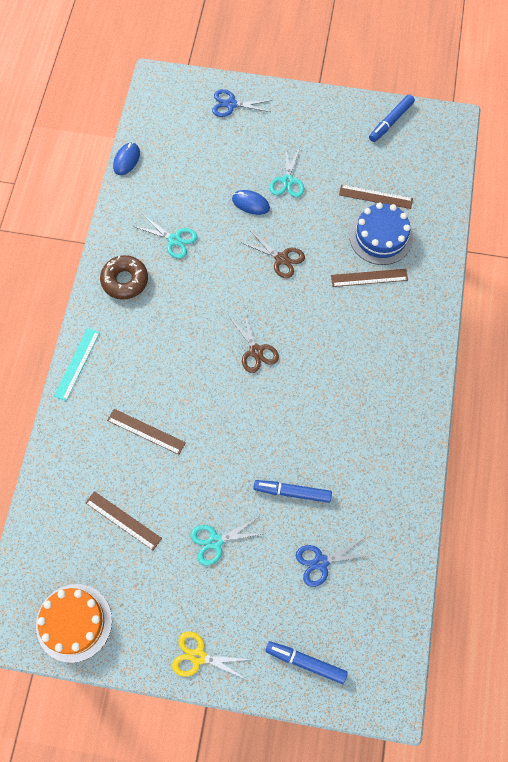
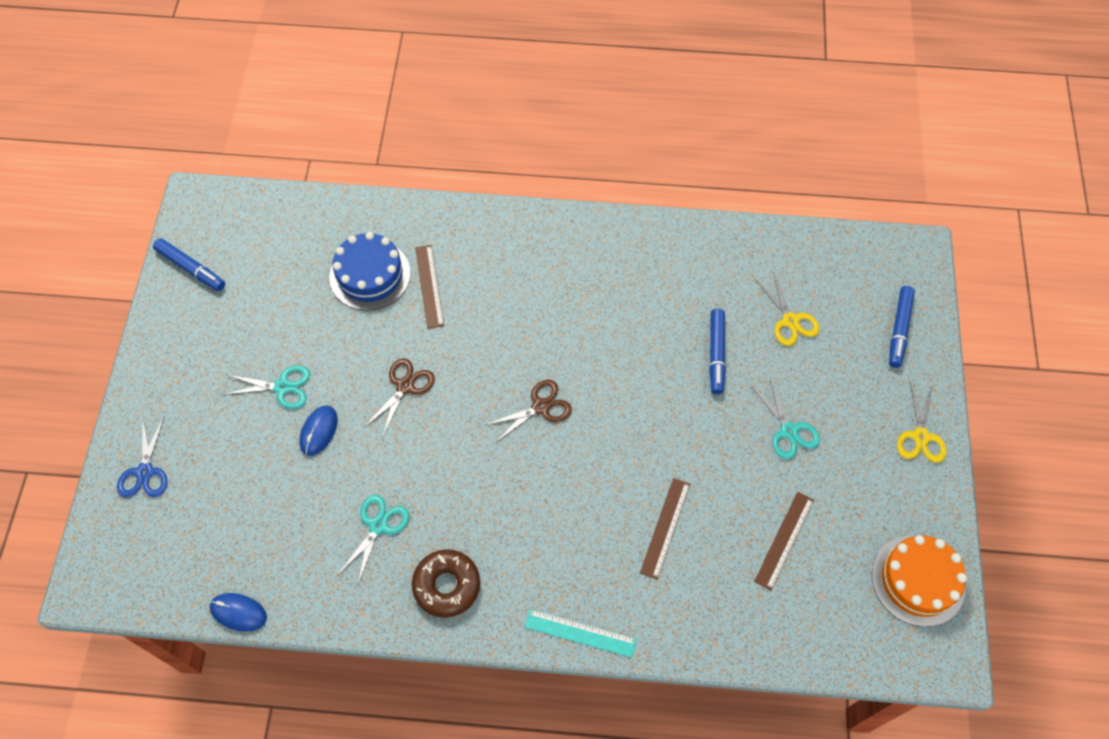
camera: 95 degrees left, 5 degrees down
blue scissors [296,539,372,587] -> yellow scissors [755,273,820,346]
brown ruler [339,185,413,209] -> none

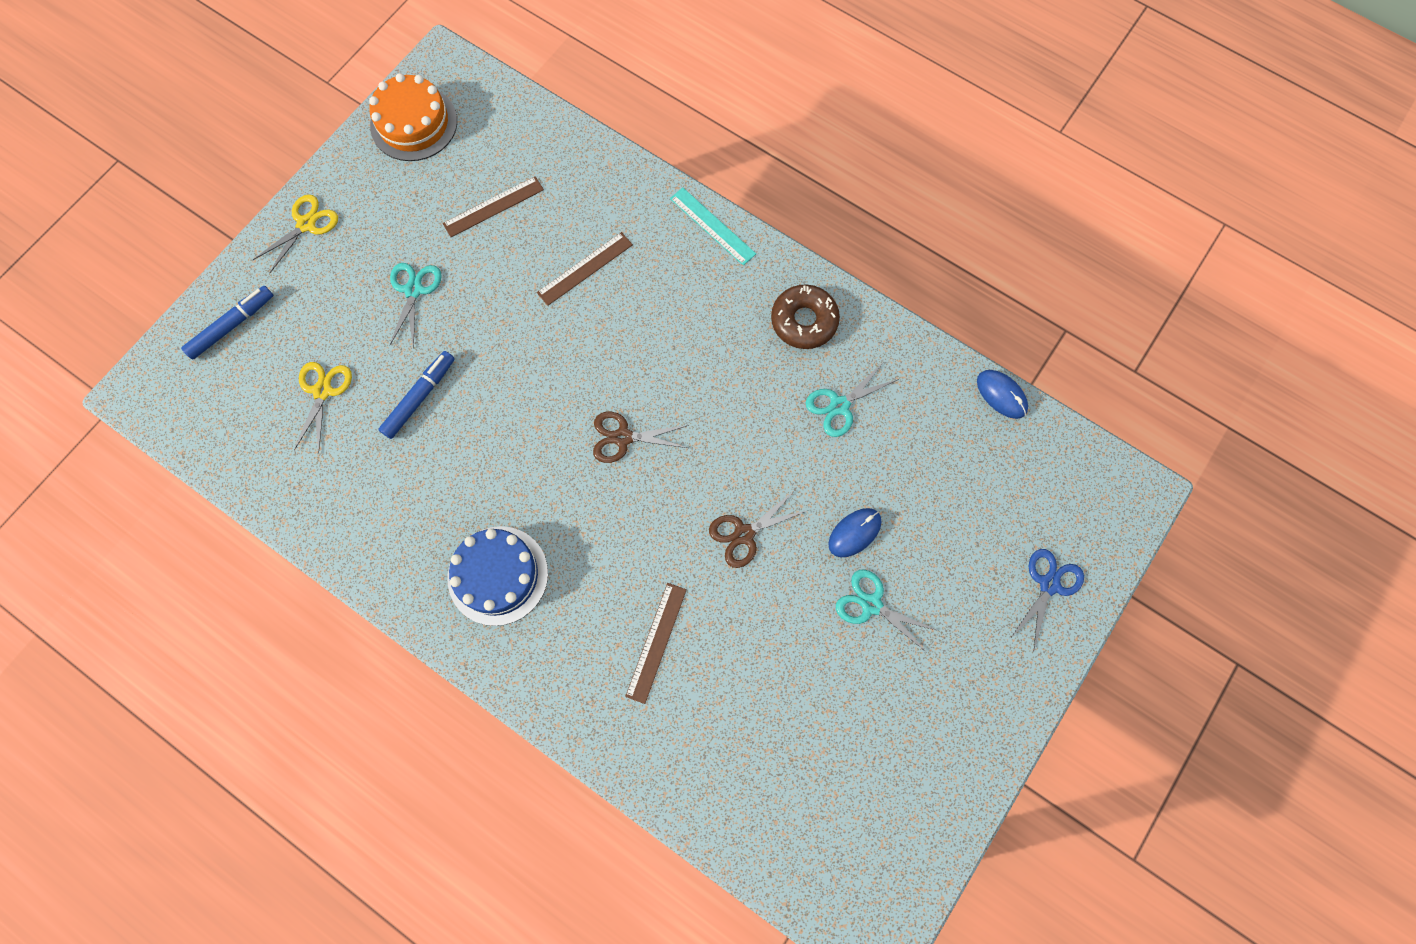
camera: 150 degrees left, 10 degrees up
blue marker [153,238,225,291] -> none
blue cake [329,232,411,311] -> blue cake moved to [447,526,548,626]

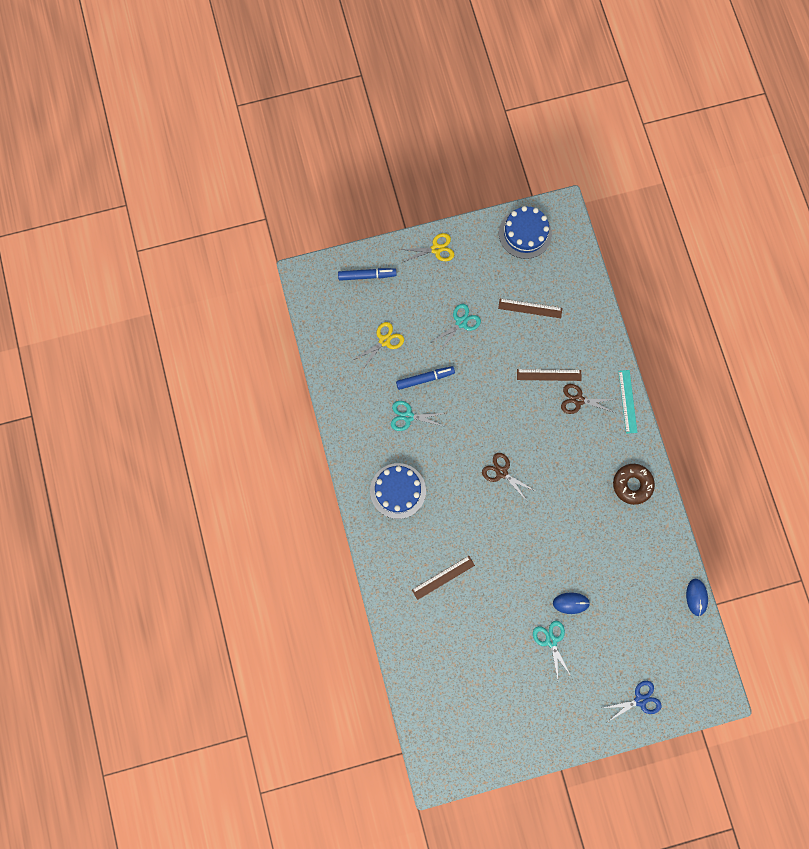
camera: 40 degrees right, 5 degrees up
orange cake [369,73,457,161] -> blue cake [499,206,552,259]
brown scissors [709,490,809,568] -> brown scissors moved to [561,384,617,414]
turquoise scissors [806,363,899,437] -> turquoise scissors moved to [391,401,446,431]

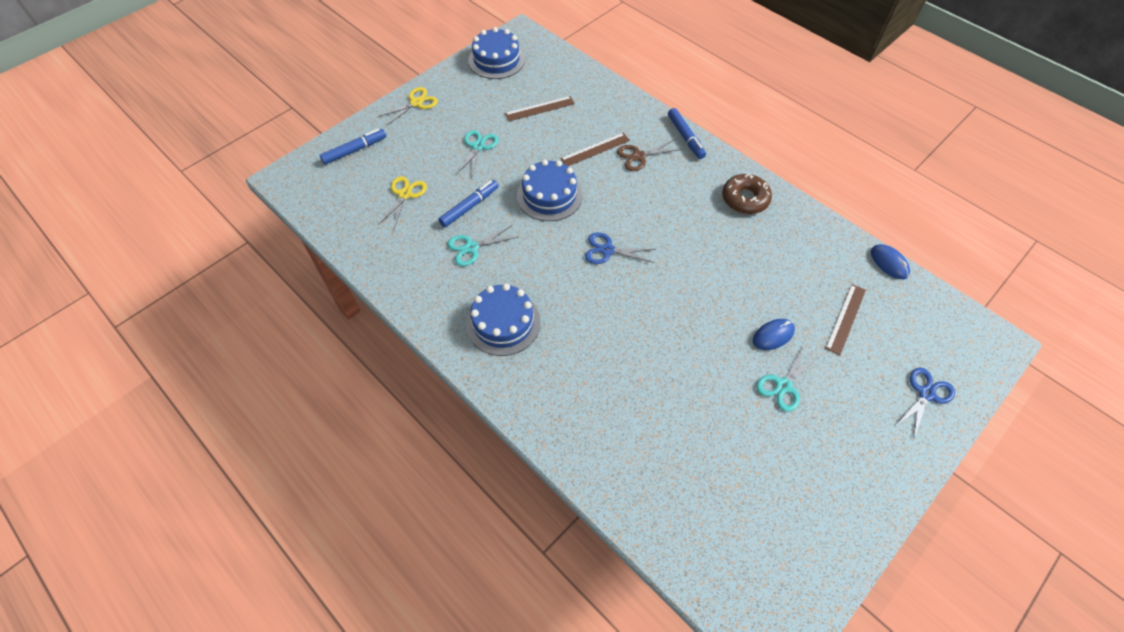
camera: 30 degrees left, 20 degrees down
brown ruler [412,556,475,600] -> brown ruler moved to [825,284,866,355]
brown scissors [482,453,535,501] -> blue scissors [585,232,656,264]
turquoise scissors [533,621,571,679] -> turquoise scissors turned 90 degrees counterclockwise [756,345,820,412]
turquoise ruler [618,370,637,434] -> blue marker [668,108,706,159]
none -> blue cake [517,159,582,221]

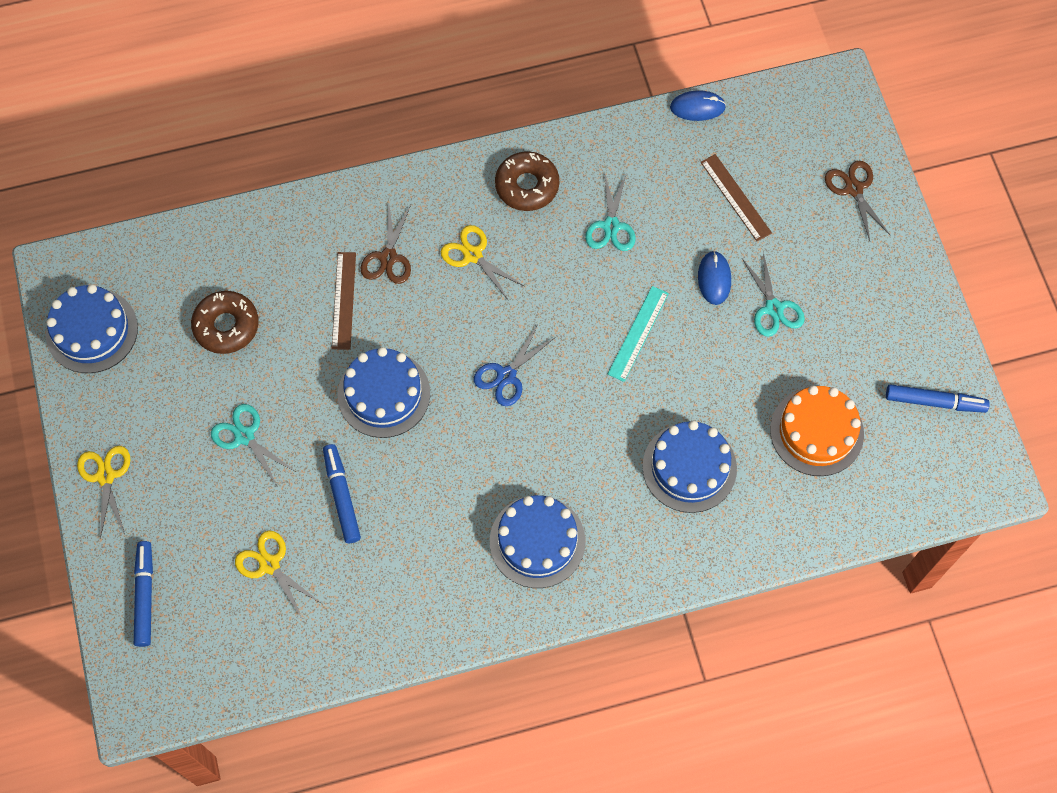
camera: 60 degrees left, 10 degrees up
turquoise scissors [447,225,518,266] -> turquoise scissors moved to [585,172,636,251]
brown ruler [505,96,575,121] -> brown donut [191,291,259,354]
blue marker [668,108,706,159] -> blue marker moved to [886,384,990,413]
blue scissors [897,367,955,438] -> brown scissors [825,161,890,241]
none -> yellow scissors [441,225,524,301]
none -> turquoise ruler [608,286,669,382]
none -> blue cake [642,421,737,513]
none -> orange cake [770,386,864,476]

